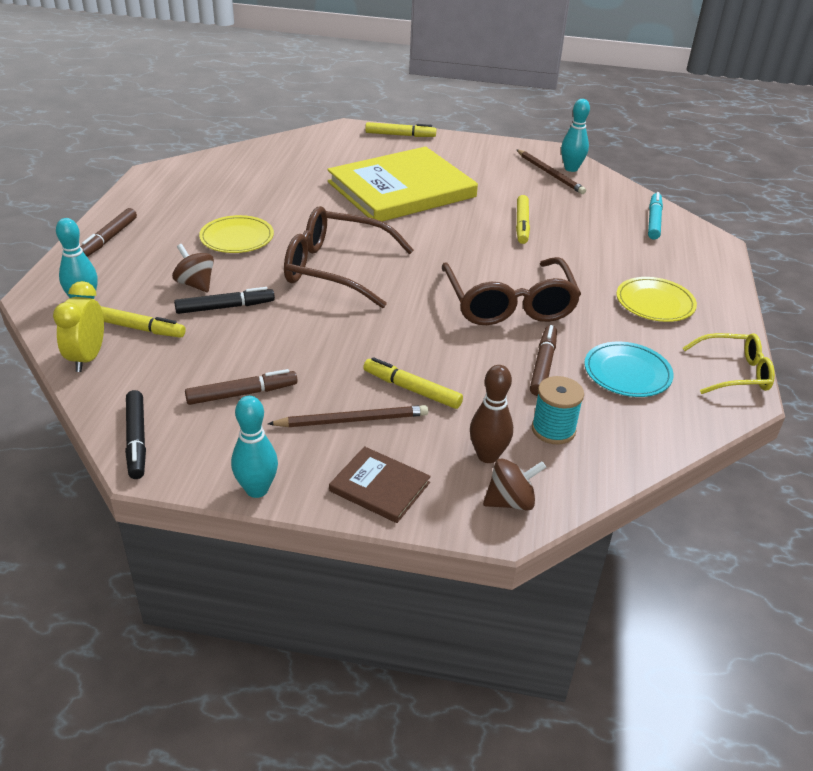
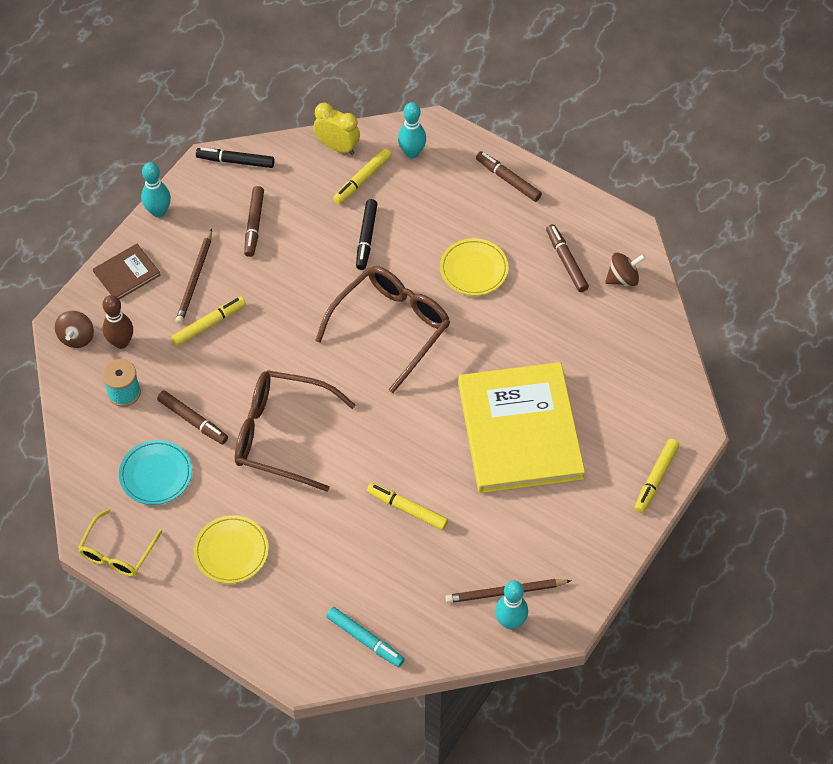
camera: 115 degrees right, 20 degrees up
brown spinning top [172,244,214,292] -> brown spinning top moved to [605,253,645,286]
none -> brown marker [546,224,589,292]

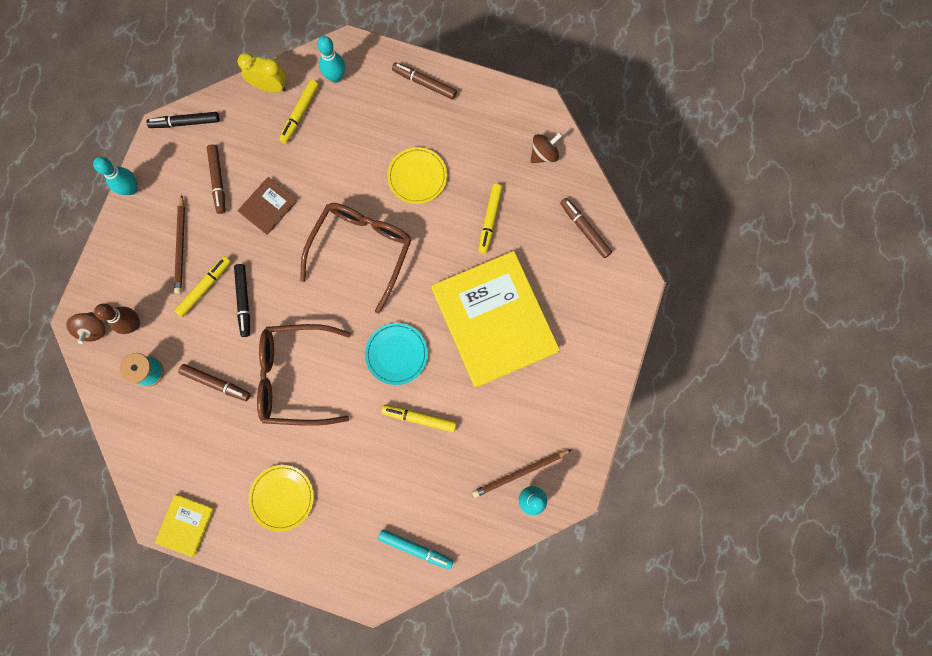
camera: 15 degrees left, 20 degrees up
yellow glasses [78,509,162,576] -> yellow book [155,494,214,557]
brown book [93,244,161,299] -> brown book moved to [238,177,297,235]
turquoise plate [119,440,192,505] -> turquoise plate moved to [365,323,428,385]
black marker [356,199,377,270] -> black marker moved to [234,264,250,337]
brown marker [546,224,589,292] -> brown marker moved to [560,198,612,258]
yellow marker [634,439,679,513] -> yellow marker moved to [478,184,503,254]

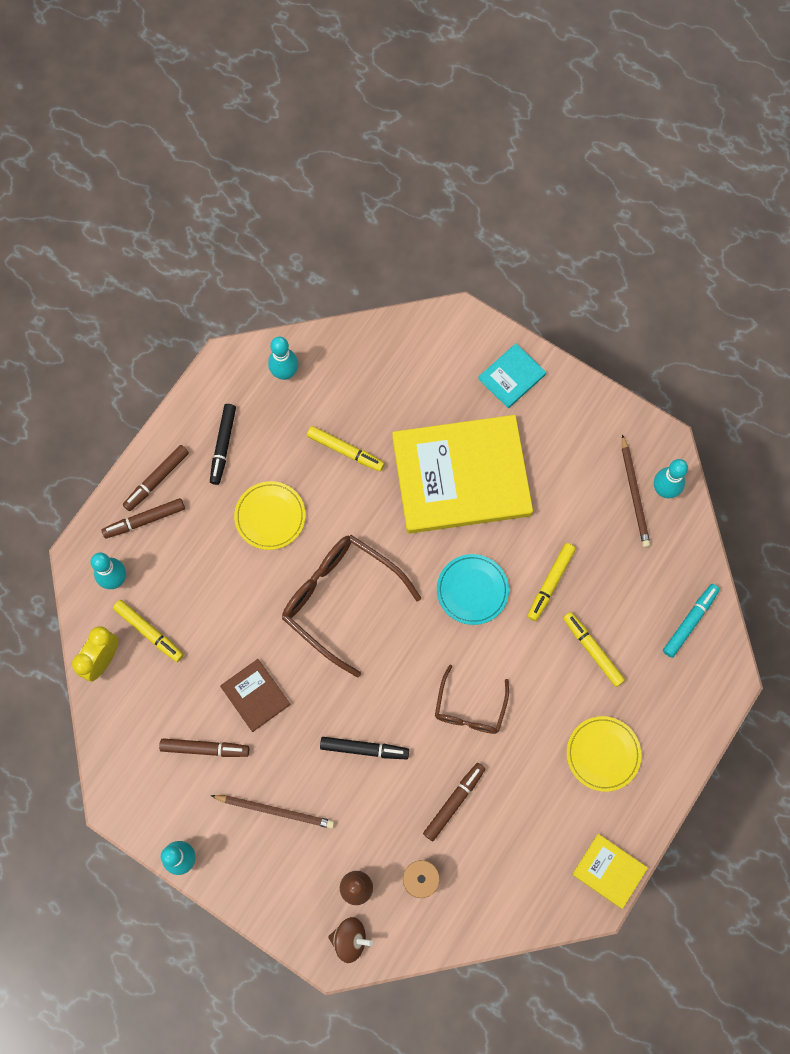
camera: 75 degrees left, 5 degrees down
black marker [146,112,219,128] -> black marker moved to [210,404,236,485]
yellow marker [174,256,231,317] -> yellow marker moved to [563,612,625,687]
brown glasses [257,324,351,426] -> brown glasses [435,665,509,734], size x0.59
brown spinning top [530,132,562,163] -> turquoise bowling pin [268,337,298,380]
brown marker [560,198,612,258] -> brown marker moved to [101,498,185,539]
none -> turquoise book [478,343,546,408]

